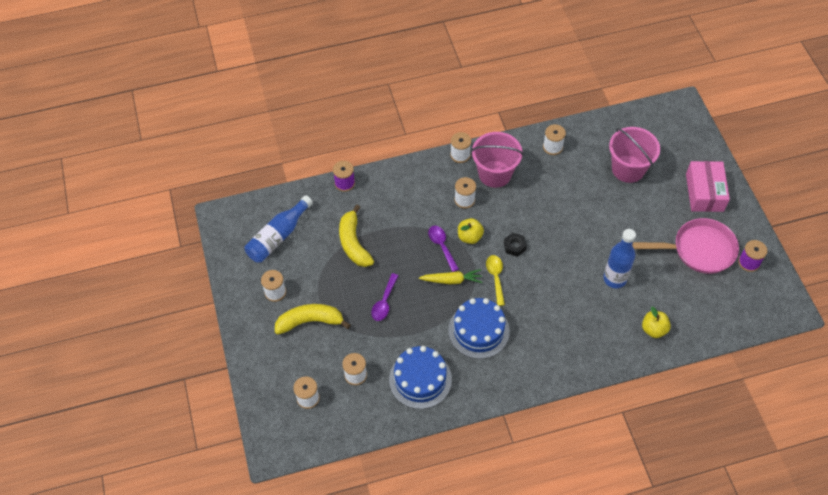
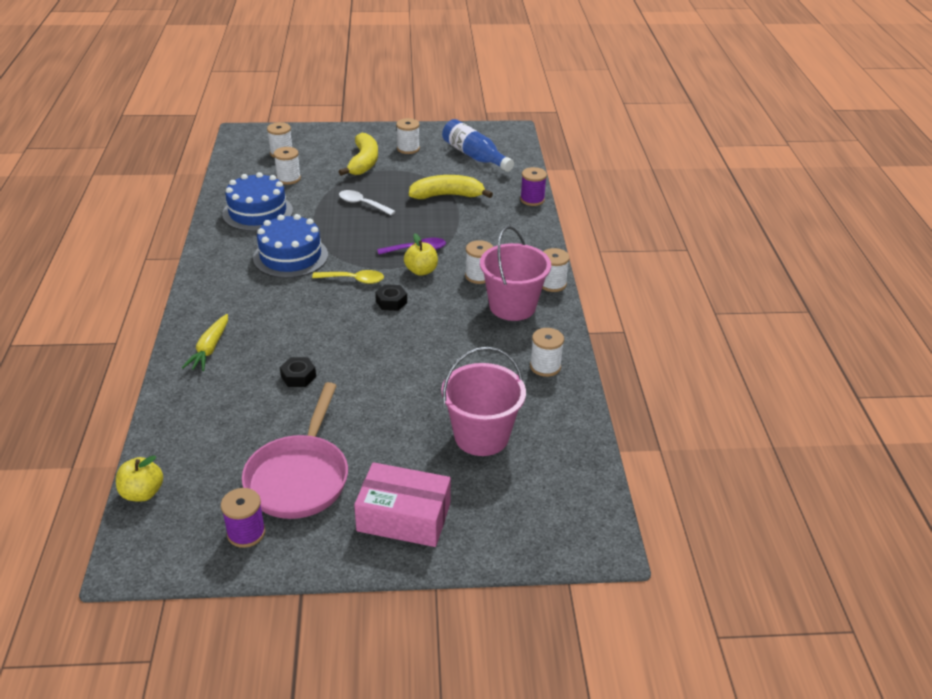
camera: 100 degrees right, 20 degrees down
purple spoon [371,273,399,321] -> white spoon [339,190,396,215]
yellow carrot [419,269,482,284] -> yellow carrot moved to [182,314,228,371]
blue bottle [603,229,636,288] -> black nut [280,357,316,387]
yellow apple [642,306,671,338] -> yellow apple moved to [116,455,163,502]

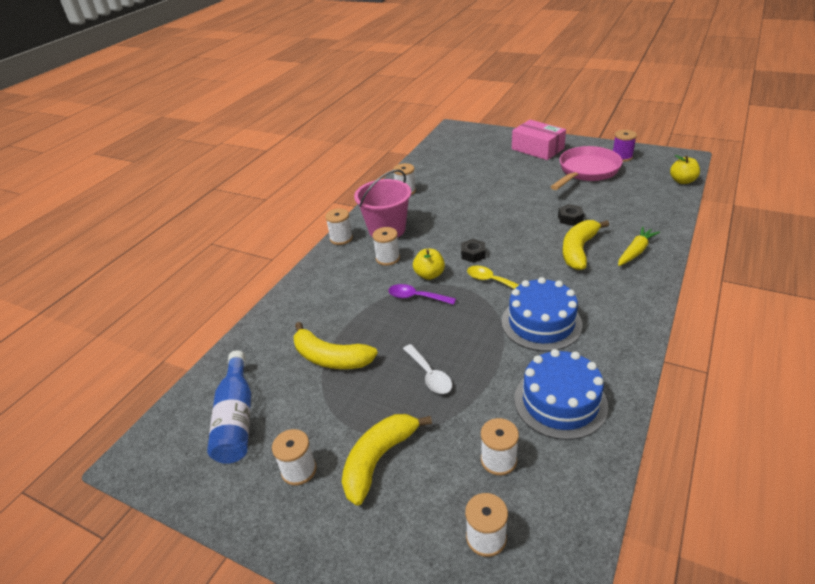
camera: 145 degrees left, 0 degrees up
pink bucket [441,346,526,456] -> none
purple spool [520,167,547,206] -> none
none -> yellow banana [563,220,609,270]

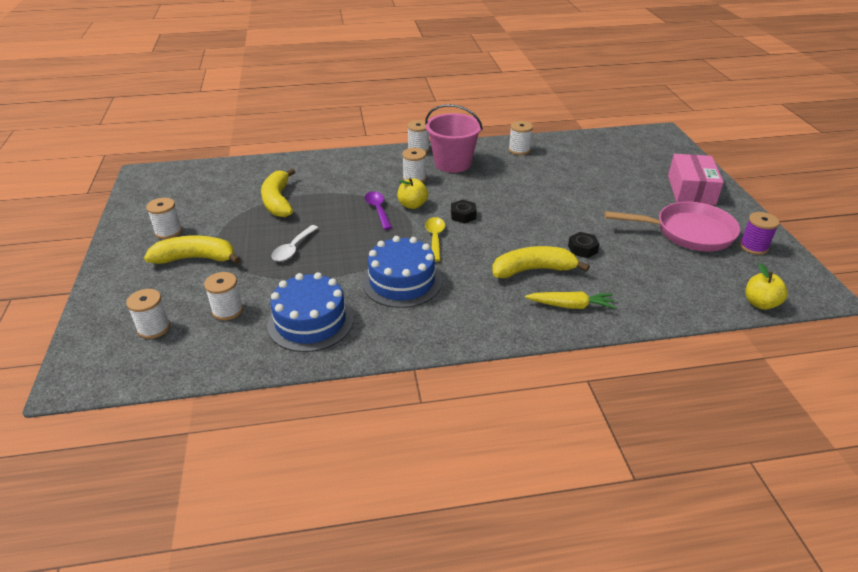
camera: 50 degrees right, 0 degrees up
blue bottle [207,351,251,464] -> none

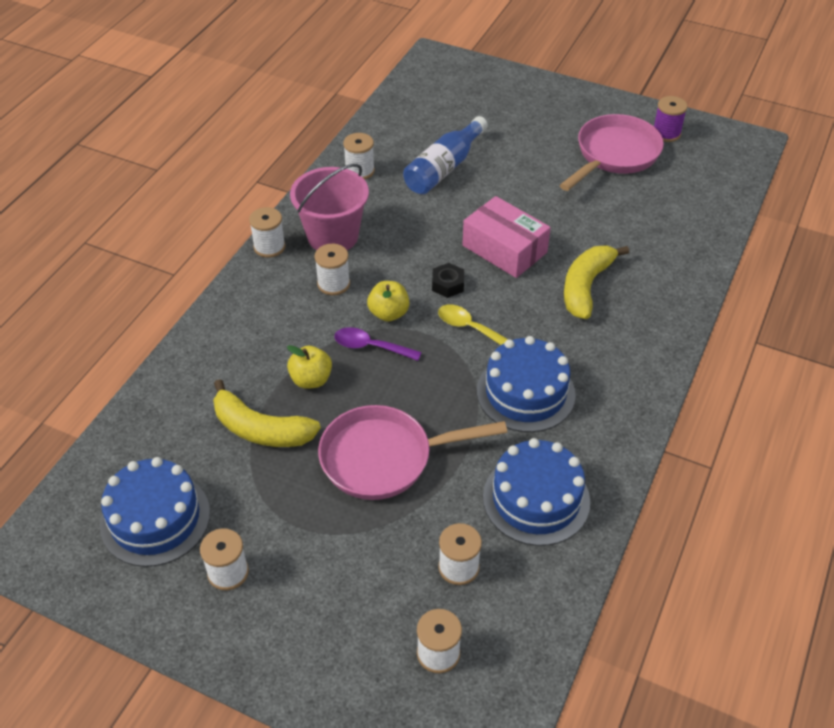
camera: 55 degrees left, 10 degrees up
yellow banana [144,235,240,264] -> none
white spoon [271,225,319,262] -> pink pan [318,405,507,500]
yellow carrot [525,292,616,309] -> none
black nut [568,232,600,258] -> none
pink box [668,154,724,205] -> pink box moved to [462,196,551,278]
yellow apple [745,263,788,310] -> yellow apple moved to [287,345,332,389]
none -> blue cake [100,457,210,567]
none -> blue bottle [403,116,488,194]

